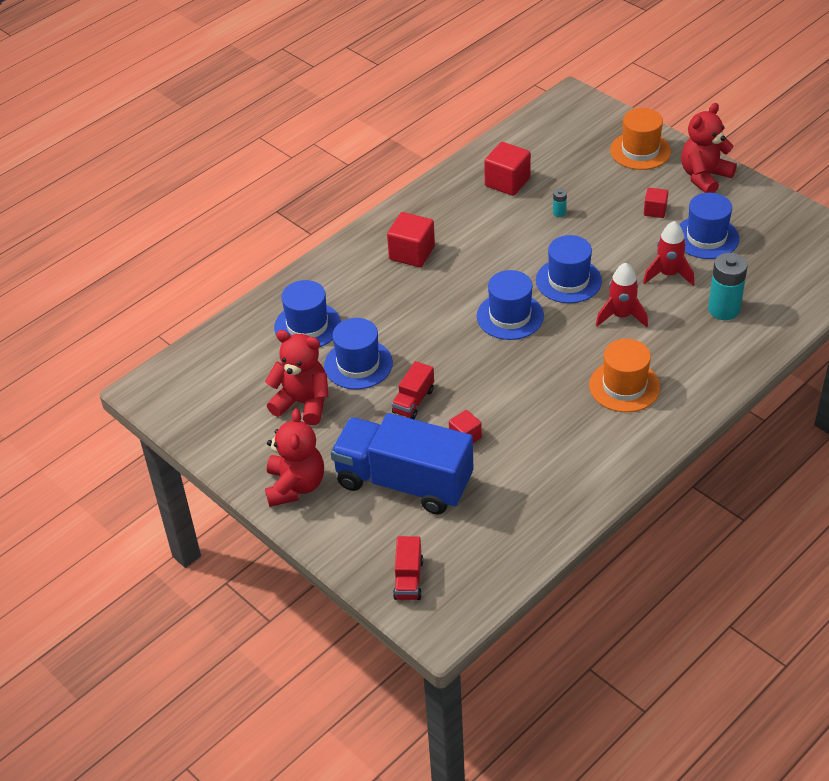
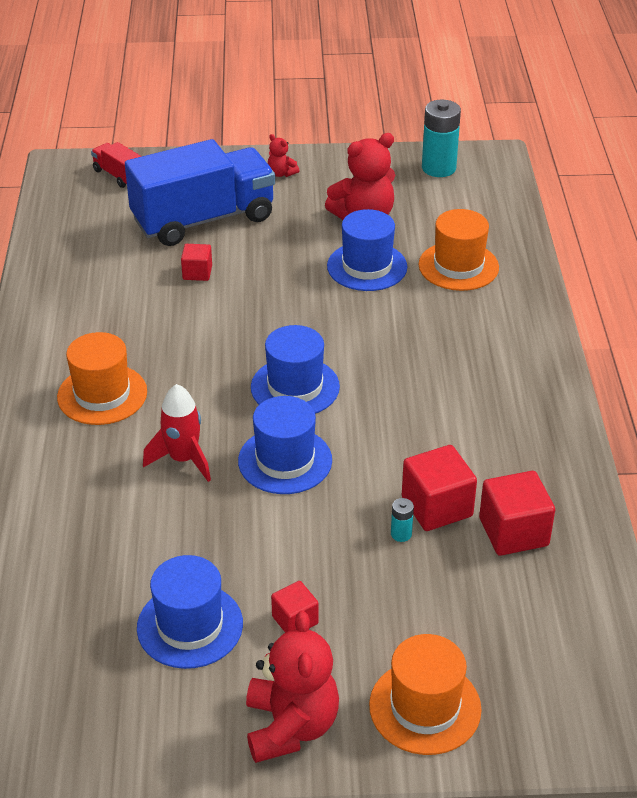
camera: 130 degrees right, 5 degrees down
red teddy bear [265,409,324,507] -> red teddy bear [268,134,299,177], size x0.47
blue hat [274,280,341,347] -> orange hat [419,209,499,291]
red cube [387,212,435,267] -> red cube moved to [402,445,477,531]
red truck [392,361,434,419] -> none
red rocket [643,221,694,286] -> none
turquoise battery [708,253,748,320] -> turquoise battery moved to [422,100,461,177]

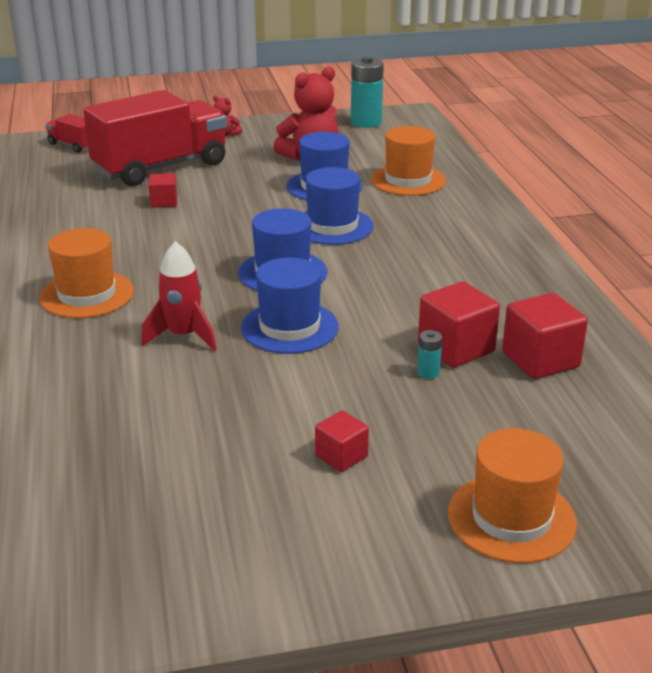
camera: 10 degrees left, 10 degrees down
blue truck [125,139,275,246] -> red truck [83,90,227,186]
blue hat [137,555,243,669] -> blue hat moved to [304,167,374,245]
red teddy bear [246,610,339,763] -> none

